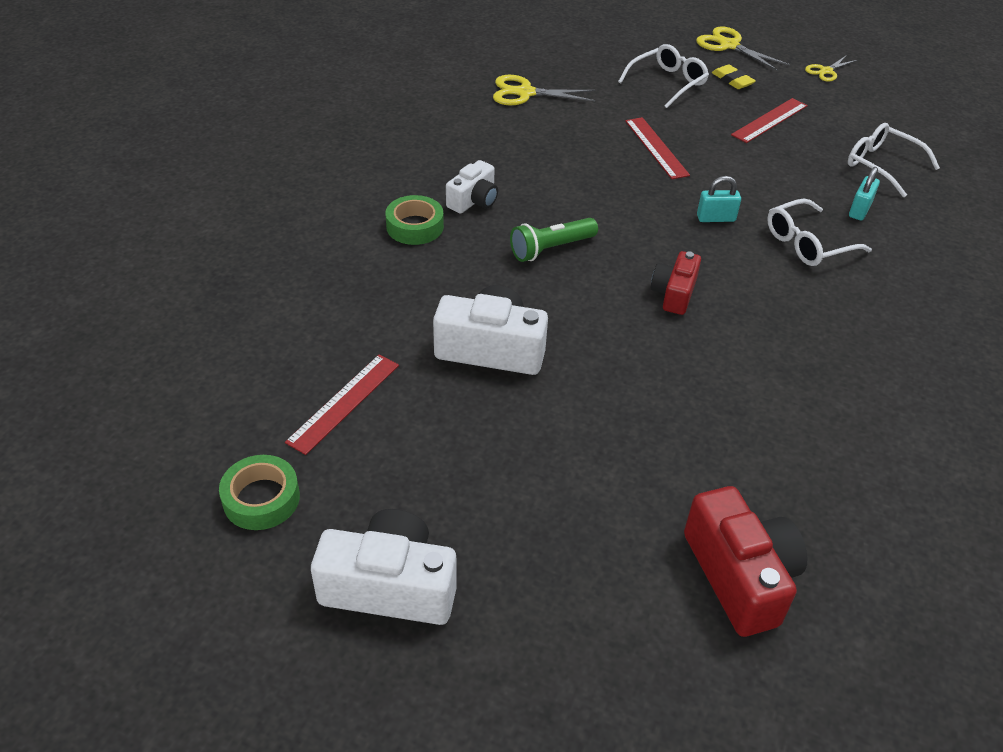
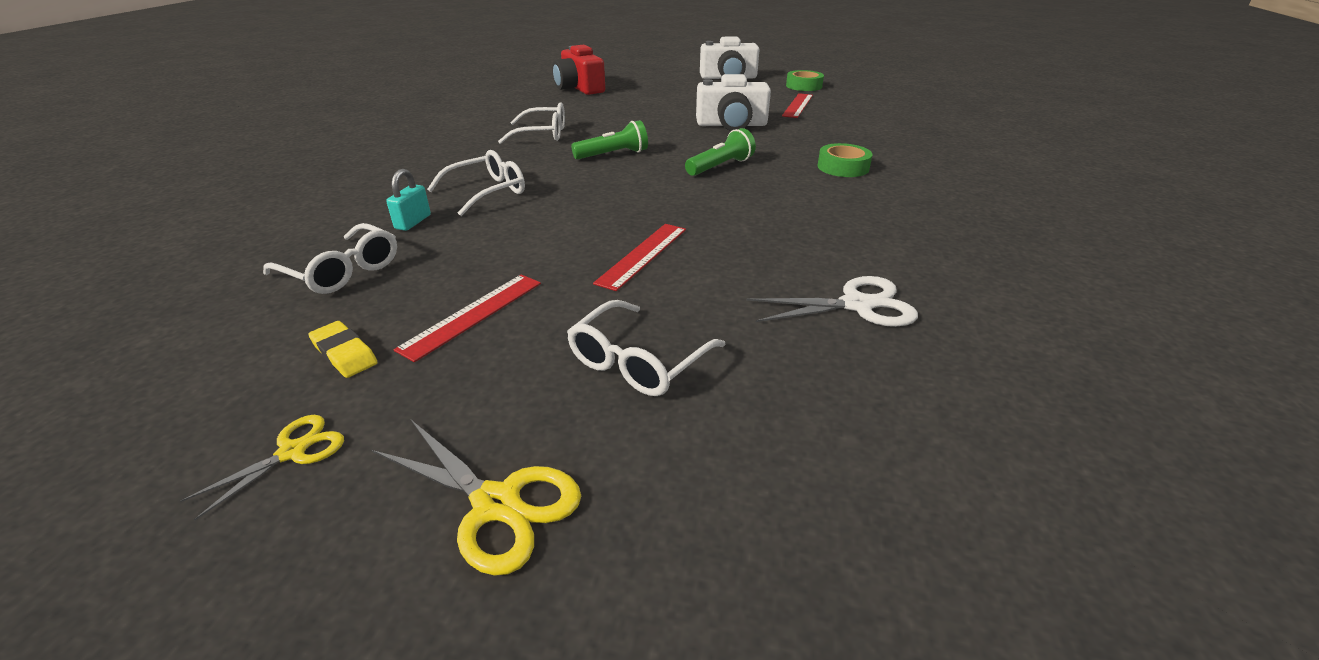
camera: 170 degrees right, 10 degrees down
white camera [446,160,498,214] -> none
yellow scissors [493,75,595,106] -> white scissors [746,276,918,327]
red ruler [625,117,690,179] -> red ruler turned 60 degrees clockwise [593,224,686,291]
red camera [651,251,701,315] -> green flashlight [571,120,648,159]
turquoise padlock [697,176,741,222] -> none
yellow eraser [712,64,756,89] -> yellow eraser moved to [308,321,378,378]
none -> white glasses [498,102,565,144]

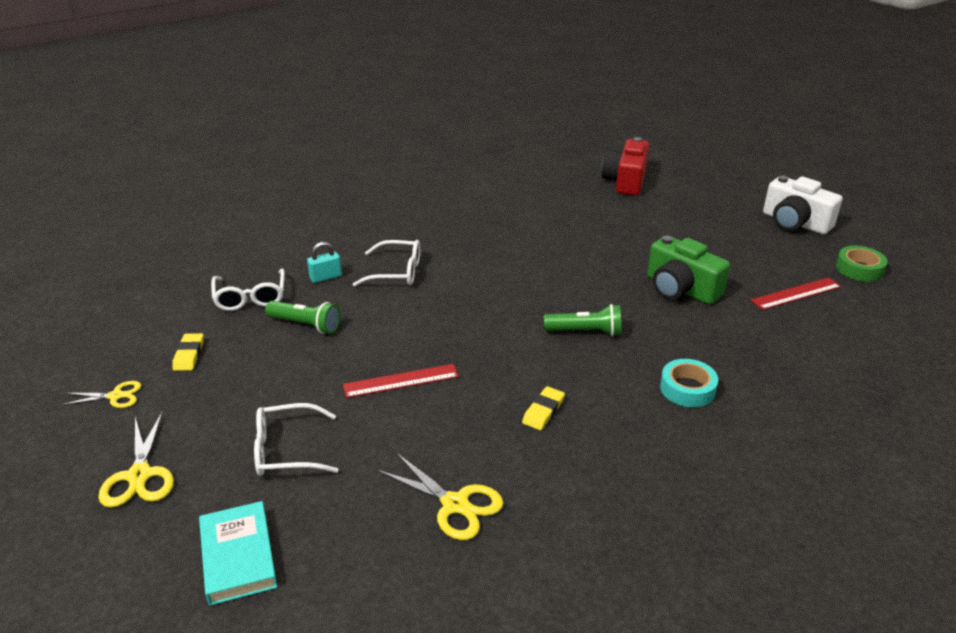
camera: 45 degrees right, 0 degrees up
red ruler [394,275,541,362] -> none
white glasses [498,102,565,144] -> none
green flashlight [571,120,648,159] -> green flashlight moved to [265,301,341,334]
white camera [696,74,771,131] -> green camera [647,235,730,304]
white scissors [746,276,918,327] -> yellow scissors [377,453,504,540]
green tape [817,143,872,177] -> turquoise tape [660,359,718,407]
none -> turquoise book [199,501,277,606]
none -> yellow eraser [522,386,565,430]

